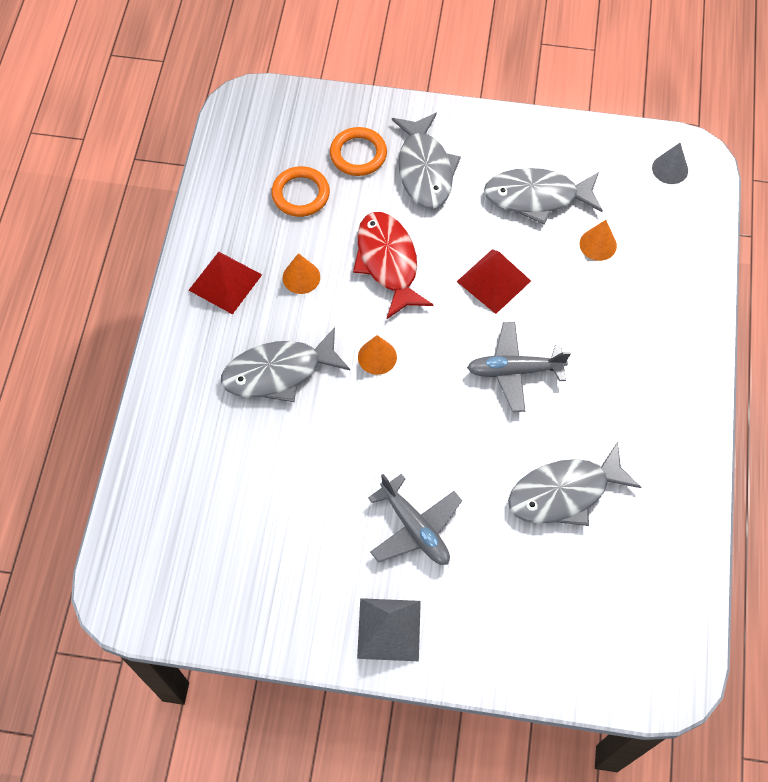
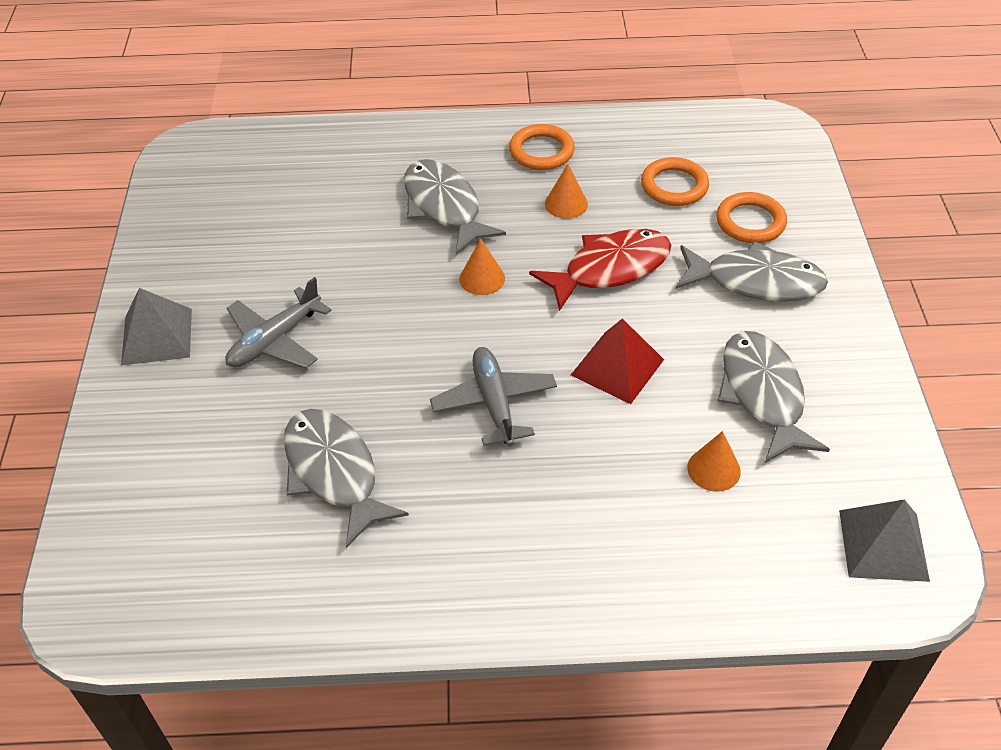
camera: 80 degrees right, 15 degrees down
red pyramid [189,252,262,314] -> orange ring [509,124,575,170]
grey fish [392,113,461,209] -> grey fish turned 150 degrees counterclockwise [676,241,828,302]
grey cone [652,143,688,184] -> grey pyramid [839,499,930,582]

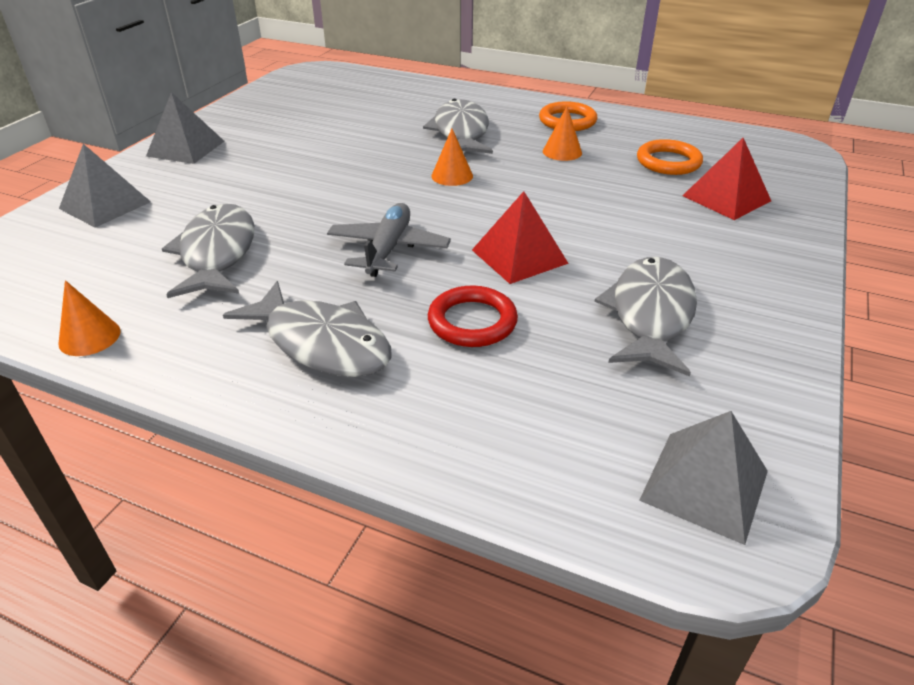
camera: 25 degrees right, 10 degrees down
grey plane [225,277,332,368] -> none
red fish [529,229,671,311] -> none
grey fish [676,241,828,302] -> grey fish moved to [223,281,392,377]
orange cone [687,431,741,492] -> orange cone moved to [58,280,121,356]
orange ring [716,192,787,243] -> red pyramid [682,138,771,220]
none -> grey pyramid [59,144,151,228]
none -> red ring [428,286,518,347]

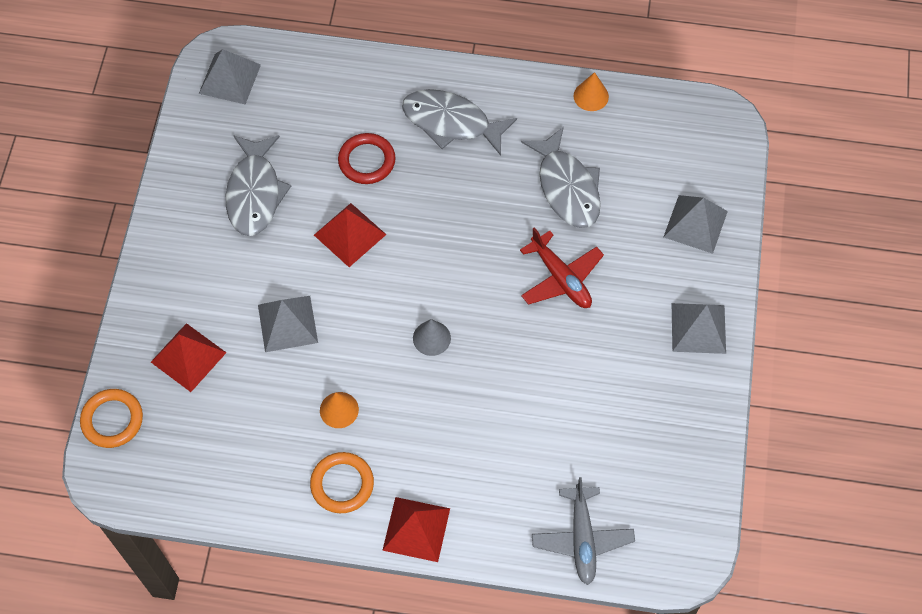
camera: 165 degrees right, 25 degrees up
grey plane [327,203,451,277] -> grey plane moved to [532,477,635,585]
grey fish [423,99,493,154] -> none
orange cone [431,129,473,186] -> grey cone [413,319,451,356]
orange ring [637,139,703,175] -> orange ring moved to [80,389,143,448]
none -> grey pyramid [258,296,318,352]
none -> red pyramid [382,497,450,562]
none -> red plane [520,227,604,308]

